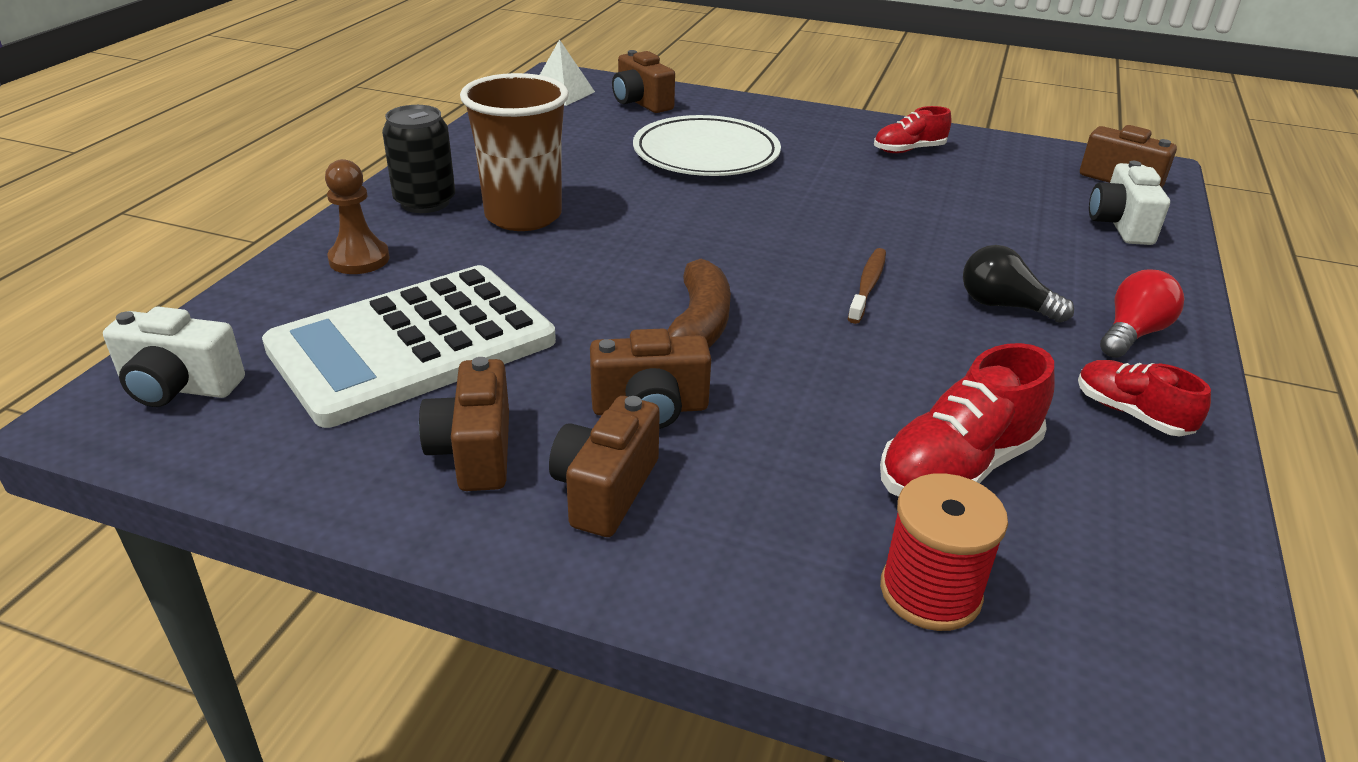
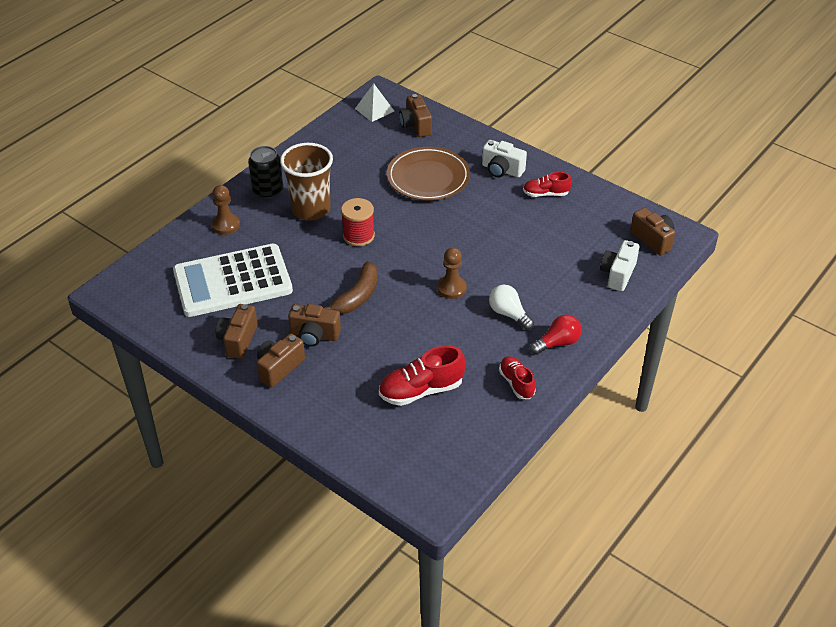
camera: 20 degrees right, 10 degrees up
white camera [103,306,245,407] -> white camera moved to [482,140,527,177]
white plate [633,115,781,176] -> brown plate [387,147,470,201]
brown toothbrush [848,248,886,324] -> brown pawn [437,247,467,299]
red spool [880,473,1008,631] -> red spool moved to [341,198,375,246]
black light bulb [963,245,1074,323] -> white light bulb [489,285,534,330]

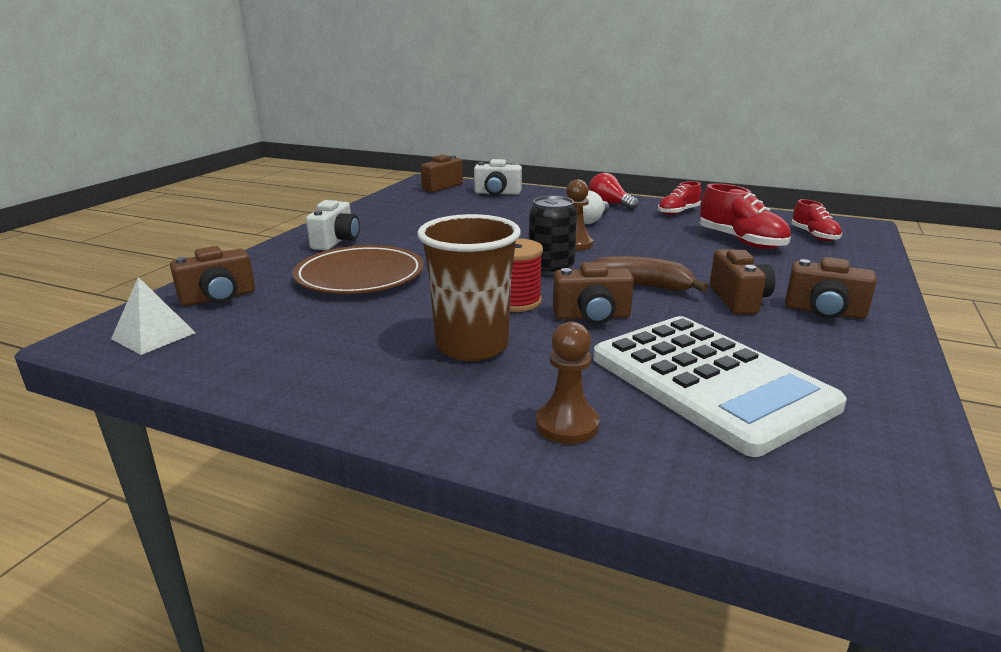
camera: 105 degrees left, 20 degrees down
brown camera [216,304,257,359] -> brown camera moved to [553,262,634,324]
black can [248,146,283,199] -> black can moved to [529,196,577,275]
red shoe [523,172,572,197] -> red shoe moved to [791,199,842,241]

